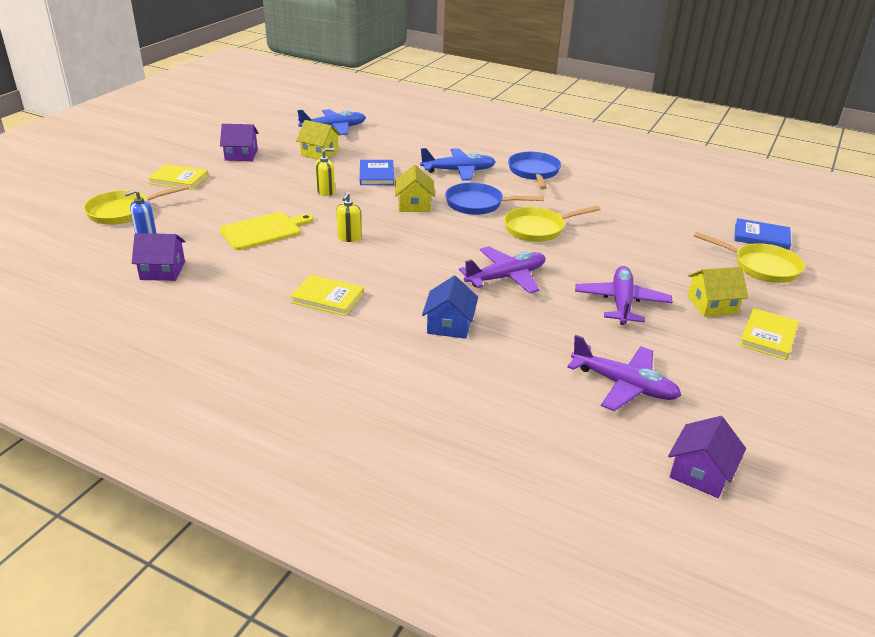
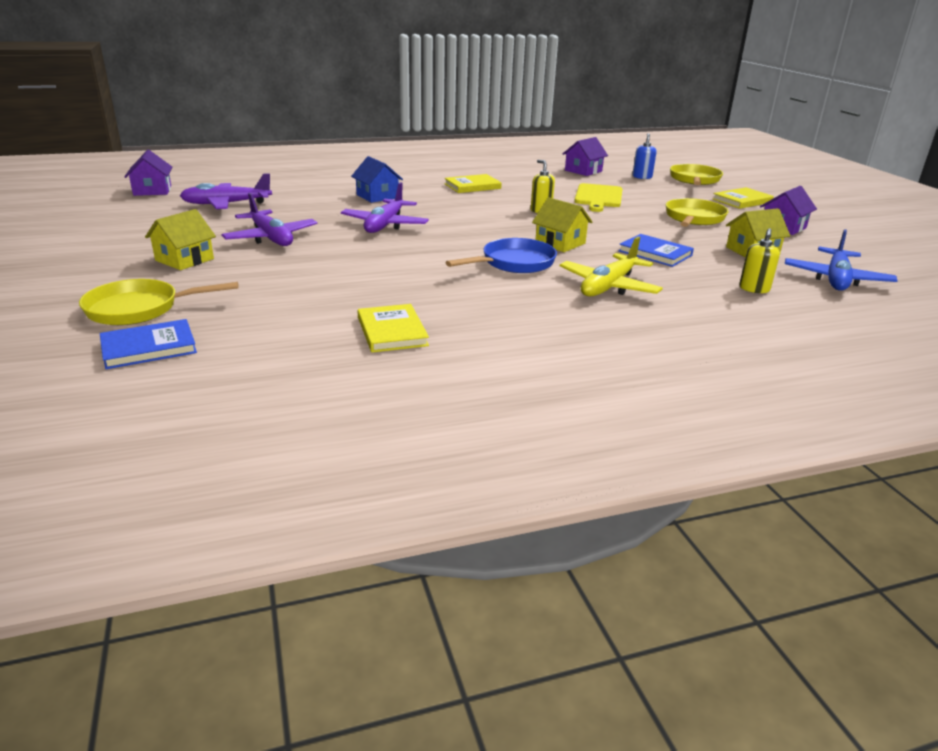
camera: 135 degrees right, 5 degrees down
yellow soap dispenser [315,148,335,196] -> yellow soap dispenser moved to [739,228,780,293]
blue plane [420,148,496,181] -> yellow plane [560,236,663,296]
yellow pan [504,205,601,242] -> yellow pan moved to [666,198,729,227]
blue pan [508,152,561,189] -> none
yellow book [739,308,799,360] -> yellow book moved to [358,304,429,353]

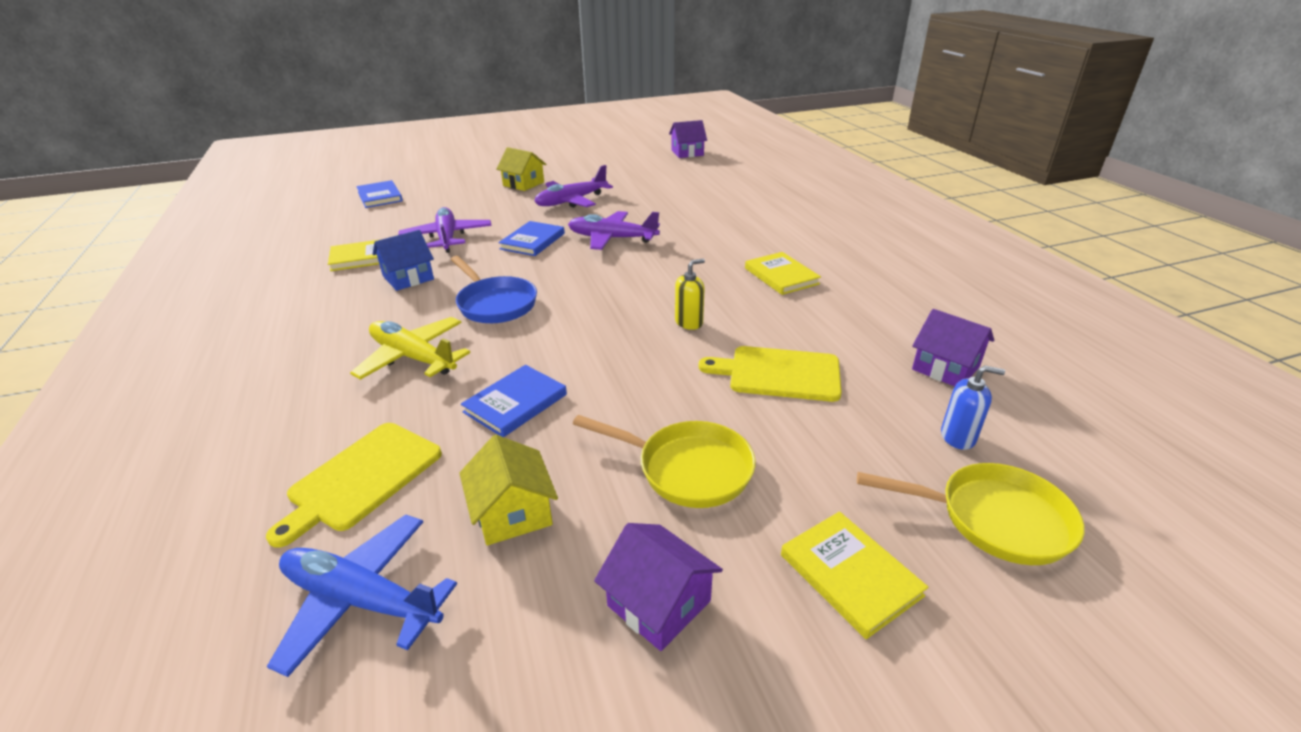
camera: 90 degrees right, 5 degrees up
yellow pan [79,279,239,325] -> none
purple plane [180,173,272,210] -> purple plane moved to [398,207,492,253]
blue house [351,156,403,203] -> blue house moved to [373,230,434,291]
yellow house [532,197,593,252] -> none
yellow soap dispenser [739,228,780,293] -> yellow cutting board [266,423,442,548]
none -> blue book [499,221,565,256]

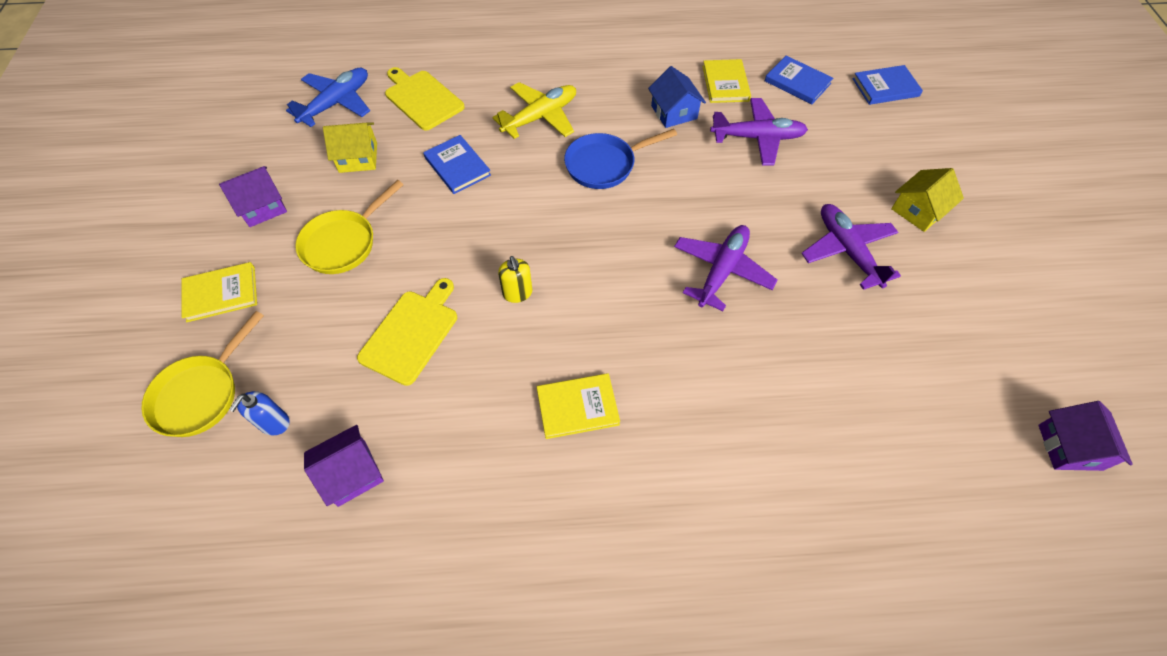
camera: 105 degrees right, 25 degrees up
blue book [499,221,565,256] -> blue book moved to [765,56,833,104]

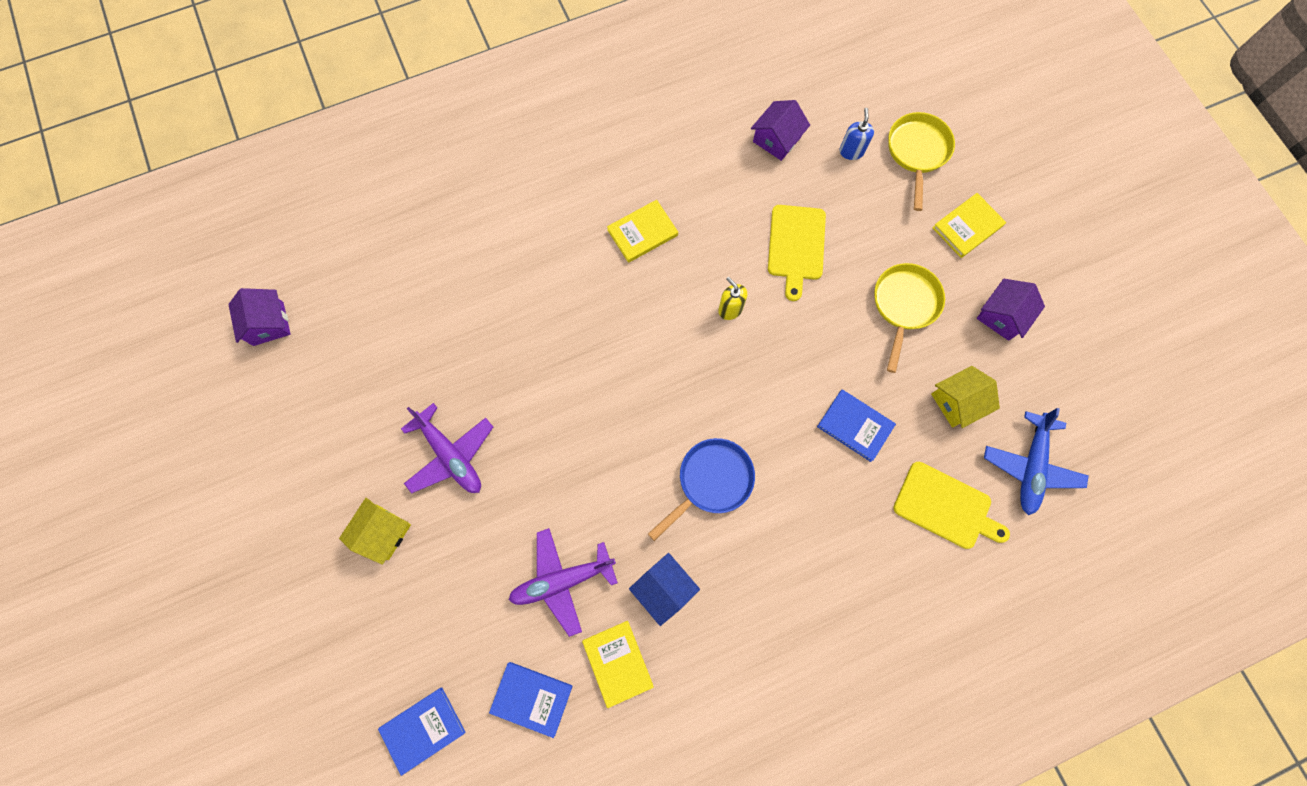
camera: 160 degrees right, 15 degrees up
yellow plane [492,82,576,139] -> none
purple plane [674,225,777,311] -> none

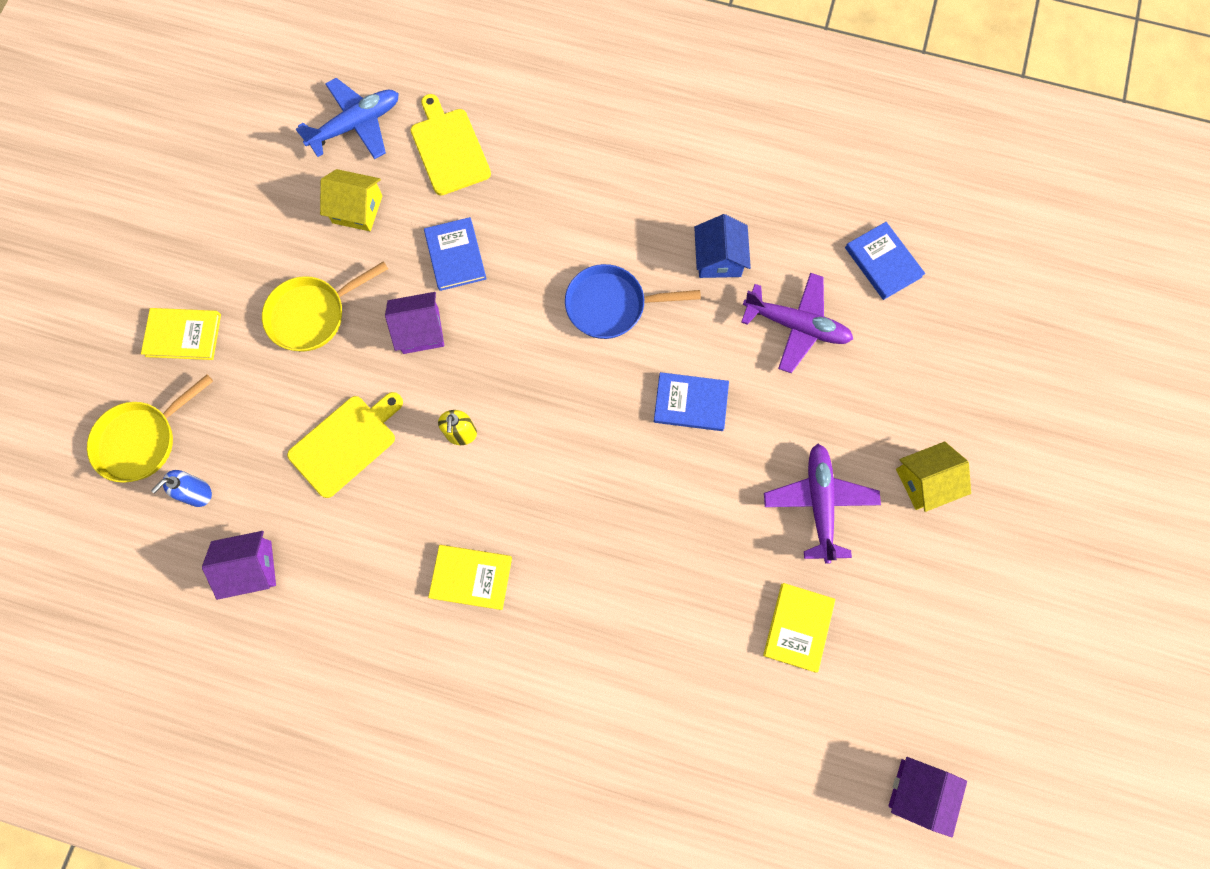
camera: 140 degrees left, 0 degrees up
blue book [378,688,466,776] -> blue book moved to [654,372,729,431]
yellow book [582,621,654,708] -> yellow book moved to [763,583,835,673]
purple house [977,279,1045,341] -> purple house moved to [385,292,444,354]

